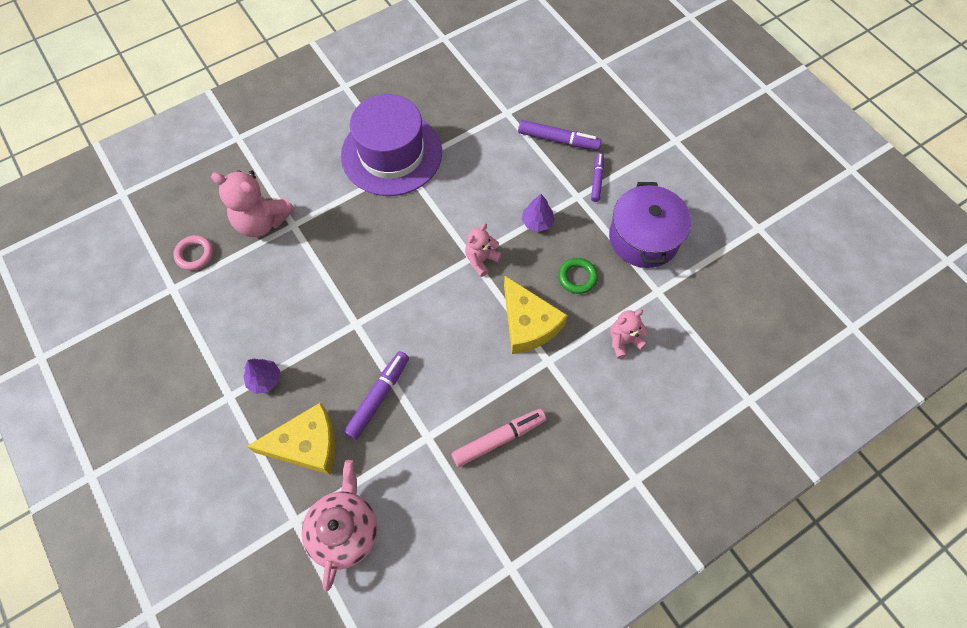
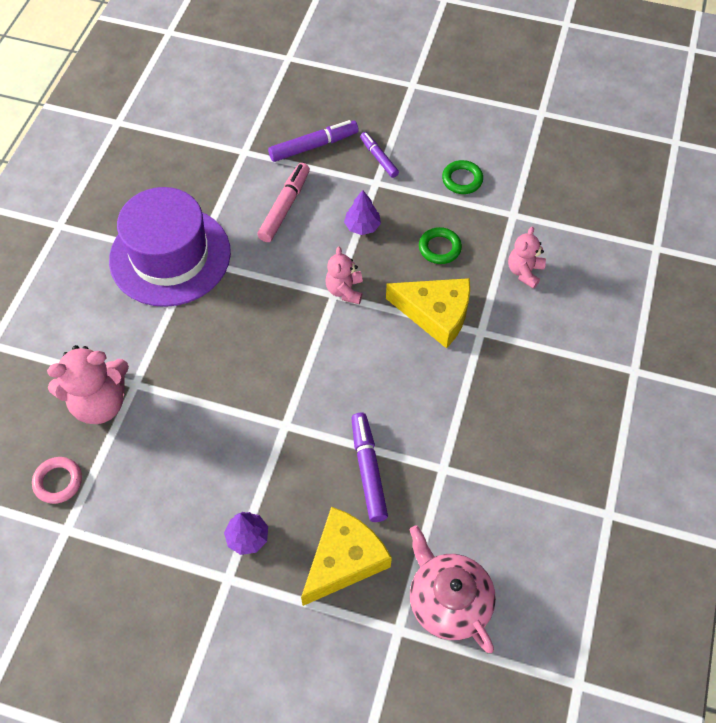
camera: 40 degrees left, 5 degrees down
pink marker [451,409,546,467] -> pink marker moved to [257,163,310,242]
purple pot [609,182,691,268] -> green ring [442,160,483,194]

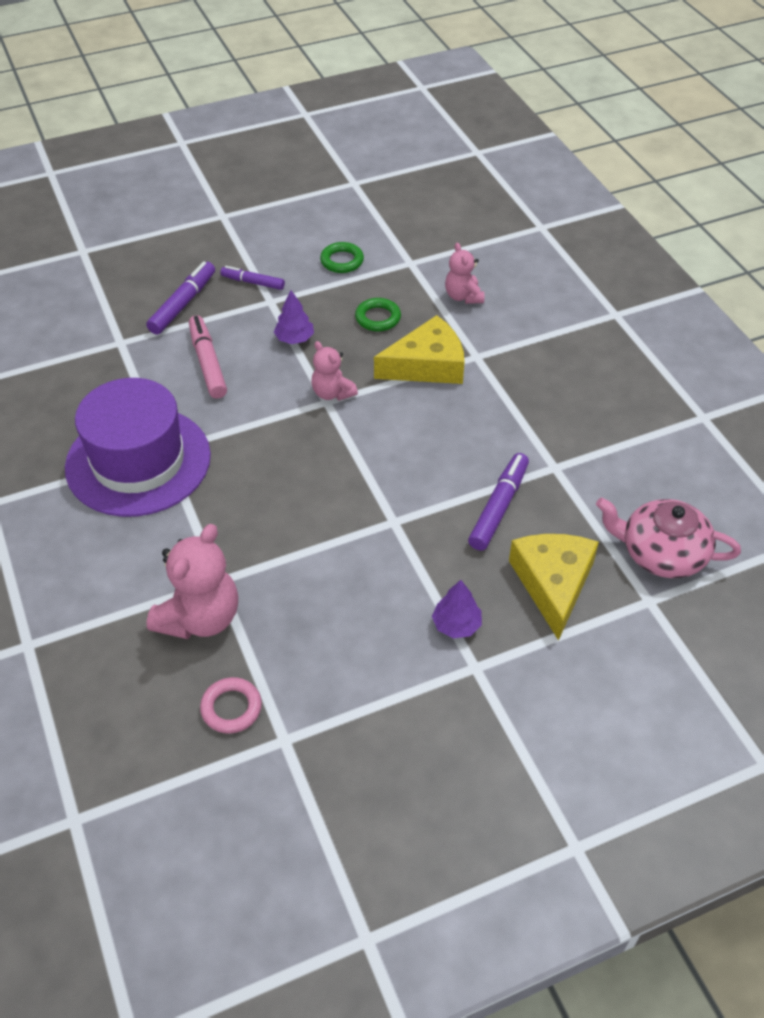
camera: 40 degrees left, 10 degrees down
purple marker [351,412,388,522] -> purple marker turned 75 degrees clockwise [468,453,529,551]

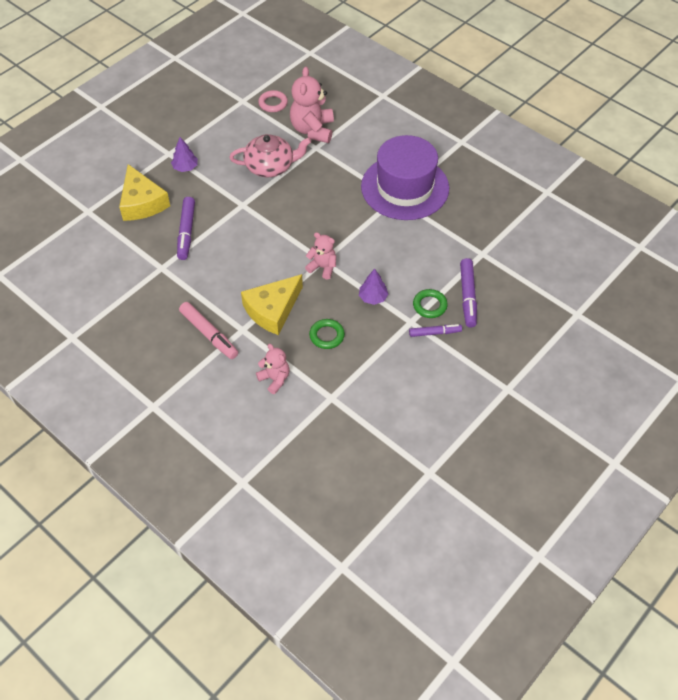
camera: 155 degrees right, 5 degrees up
pink marker [189,315,227,399] -> pink marker moved to [179,302,238,359]
green ring [320,242,364,273] -> green ring moved to [413,289,448,318]
pink teapot [596,497,741,578] -> pink teapot moved to [229,134,311,177]

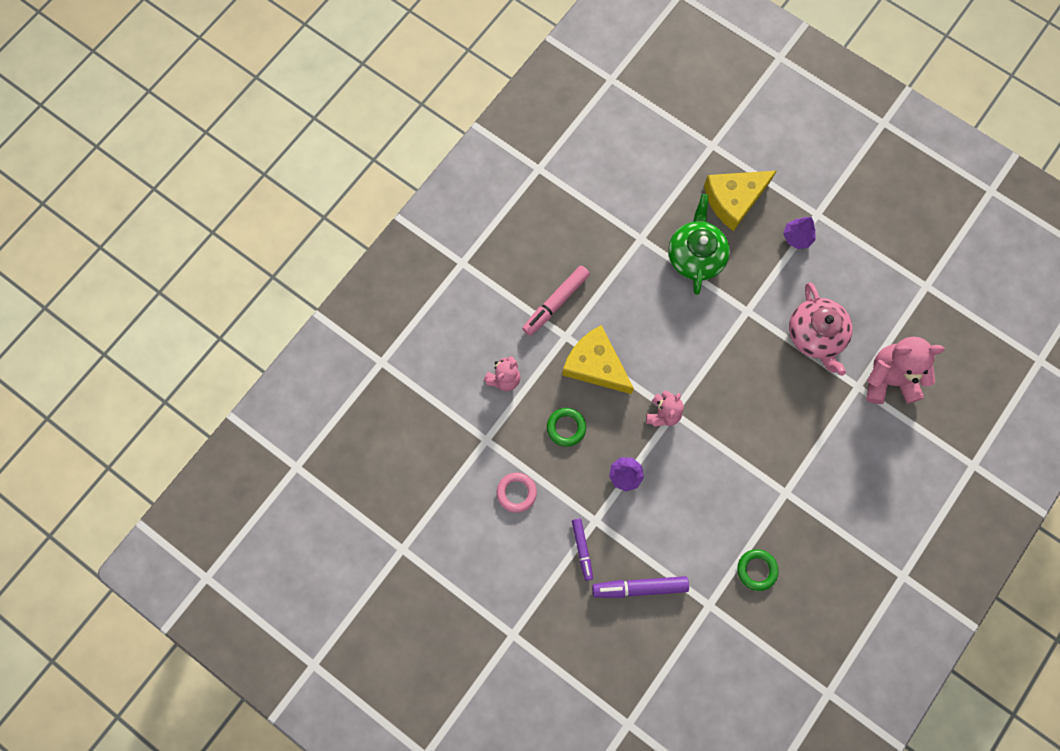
camera: 85 degrees right, 20 degrees up
purple marker [177,197,195,260] -> green teapot [668,194,730,295]
pink ring [258,90,288,112] -> pink ring moved to [497,472,537,513]
purple hat [361,135,449,220] -> none
green ring [413,289,448,318] -> green ring moved to [737,549,779,591]

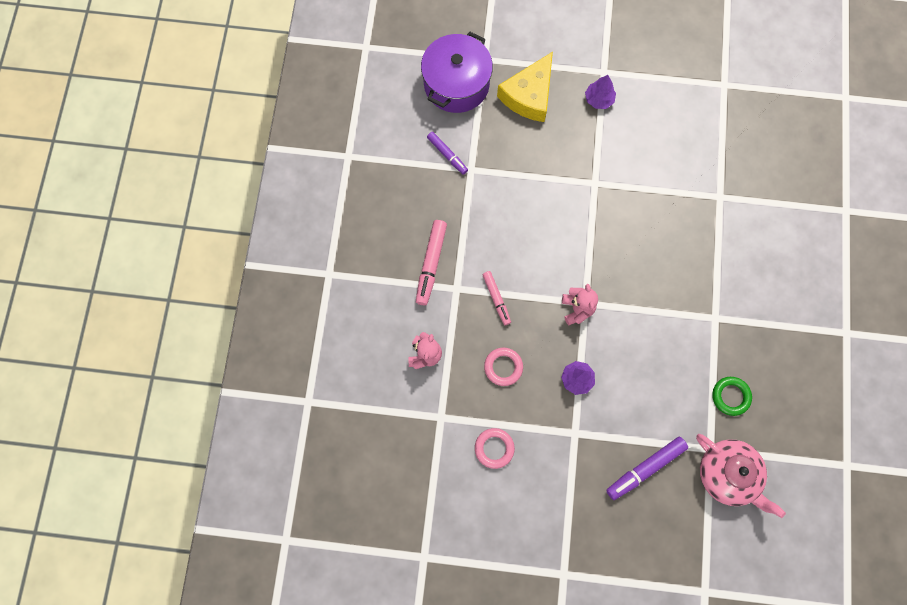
camera: 30 degrees left, 0 degrees up
green ring [547,408,586,447] -> pink ring [484,348,523,386]
yellow cheese [562,325,634,394] -> pink marker [482,271,511,325]
purple marker [572,519,593,581] -> purple marker moved to [427,132,468,175]
green teapot [668,194,730,295] -> none
pink teapot [789,282,853,376] -> pink teapot moved to [696,434,786,518]
pink teddy bear [866,336,945,404] -> none
none -> purple pot [421,32,493,113]

